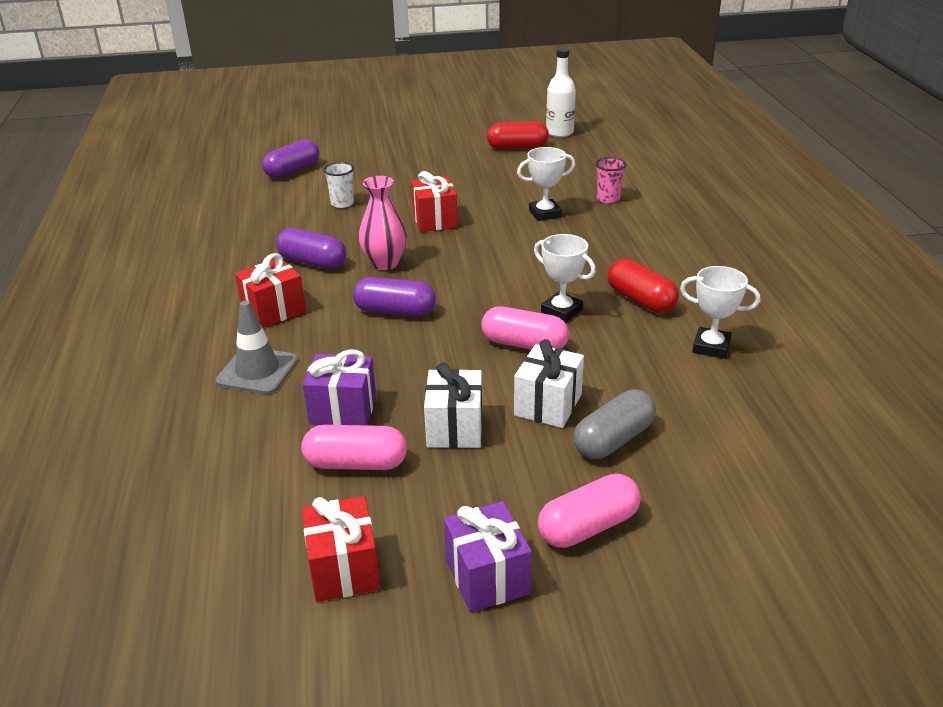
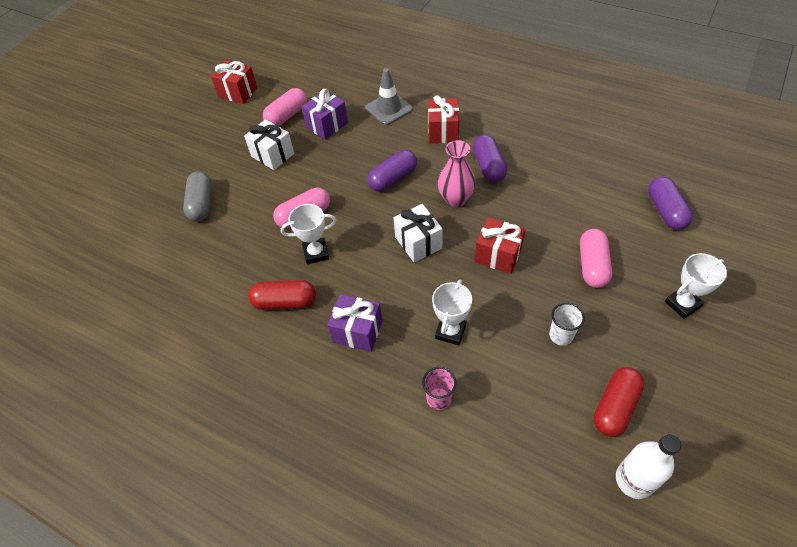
camera: 130 degrees right, 20 degrees up
purple capsule [276,228,346,269] -> purple capsule turned 75 degrees counterclockwise [473,135,507,182]
white cup [323,162,354,208] -> white cup moved to [549,303,585,346]
purple gift [444,501,532,612] -> purple gift moved to [327,294,382,352]
white gift [514,339,584,428] -> white gift moved to [394,204,443,263]
pink capsule [538,473,641,548] -> pink capsule moved to [580,229,612,288]
white trophy [680,266,760,359] -> white trophy moved to [665,253,727,319]

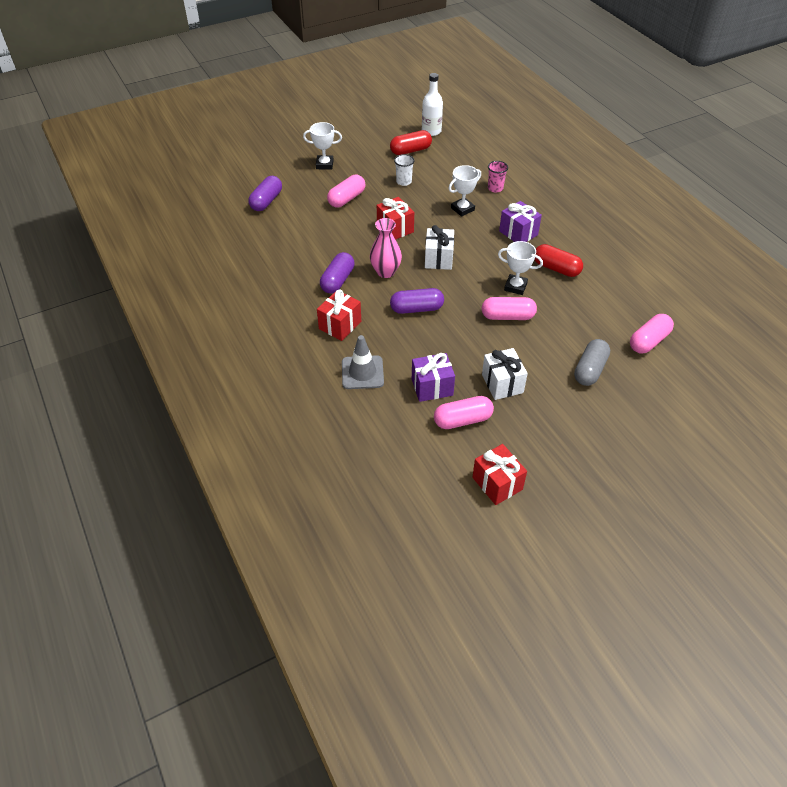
camera: 150 degrees left, 5 degrees down
none -> pink capsule [630,314,674,354]

